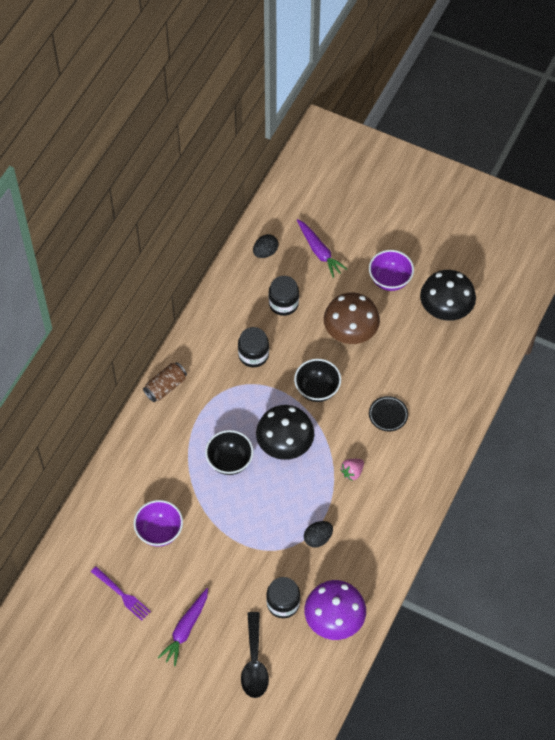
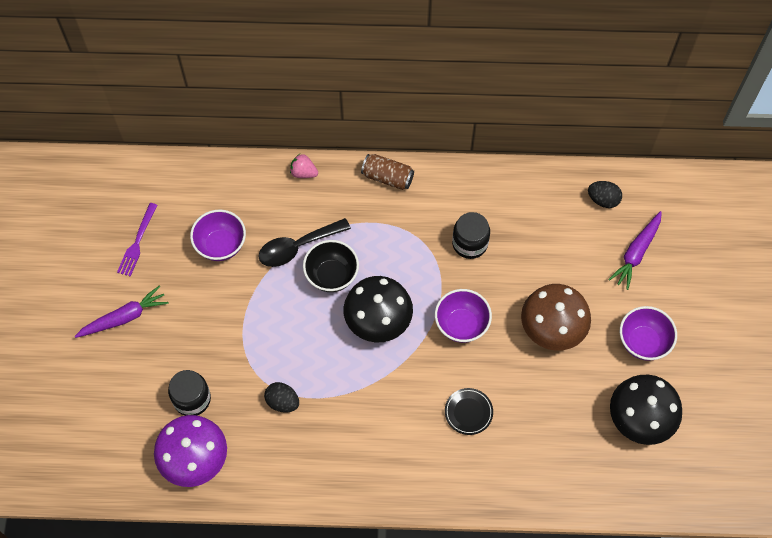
camera: 65 degrees right, 5 degrees up
purple carrot [158,588,208,666] -> purple carrot turned 150 degrees clockwise [75,285,169,338]
black spoon [241,612,269,698] -> black spoon moved to [258,218,351,267]
black jar [269,276,299,316] -> none
black bowl [294,359,341,402] -> purple bowl [435,289,492,343]
pink strawberry [340,459,364,480] -> pink strawberry moved to [290,154,318,178]

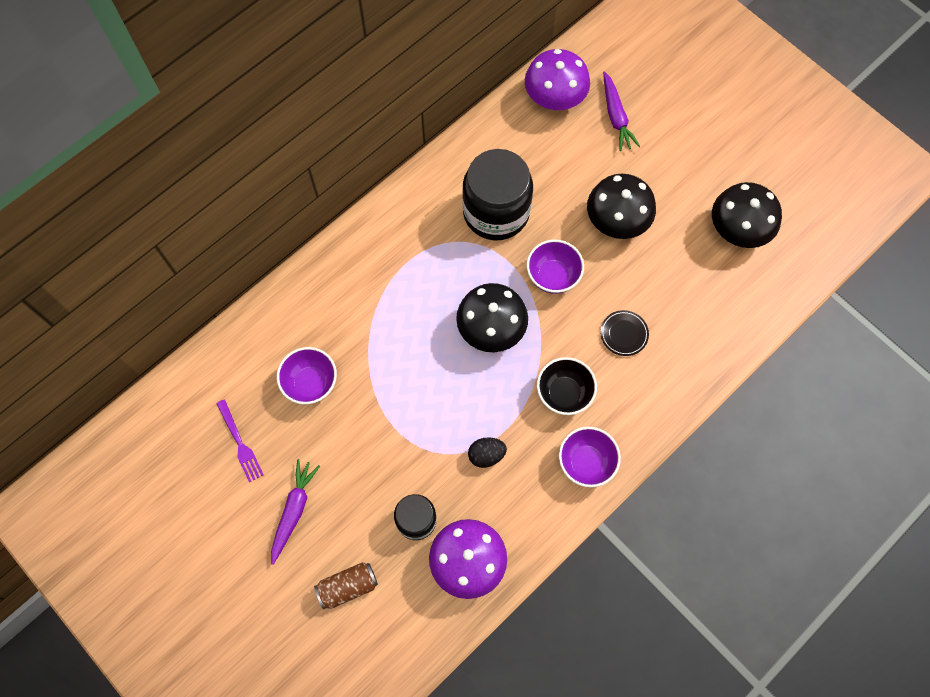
camera: 45 degrees left, 5 degrees up
black spoon [258,218,351,267] -> none
pink strawberry [290,154,318,178] -> none
black bowl [303,240,359,292] -> black bowl moved to [537,357,597,415]
brown can [361,154,414,190] -> brown can moved to [314,562,378,610]
black jar [452,212,490,259] -> black jar [462,149,533,240], size x1.84
brown mushroom [521,284,591,351] -> black mushroom [587,174,656,239]
black egg [588,181,622,208] -> purple mushroom [525,49,590,110]
purple bowl [620,306,677,361] -> purple bowl moved to [559,427,621,488]

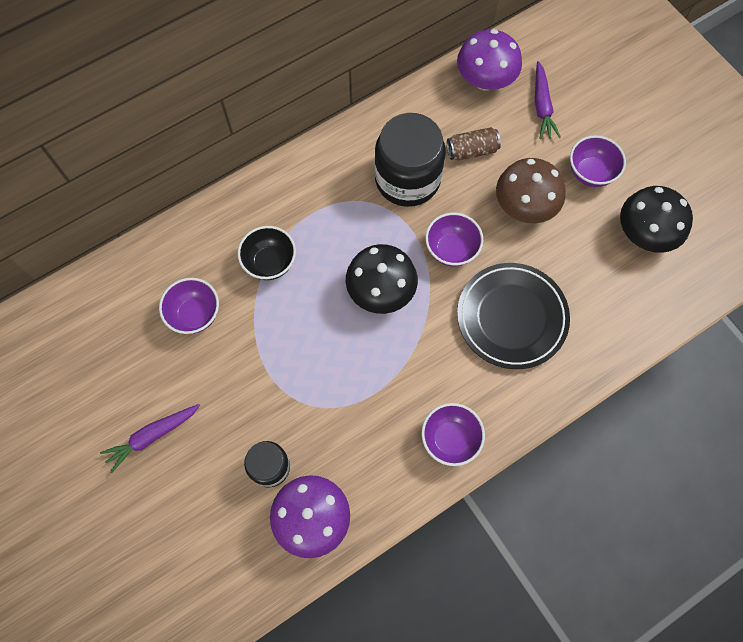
camera: 10 degrees right, 0 degrees up
purple fork [216,399,263,482] -> none
purple carrot [271,459,320,565] -> purple carrot turned 150 degrees counterclockwise [100,404,200,473]
brown can [314,562,378,610] -> brown can moved to [447,127,501,161]
black egg [468,437,507,468] -> none
black bowl [537,357,597,415] -> black bowl moved to [238,226,296,280]
black mushroom [587,174,656,239] -> brown mushroom [496,158,566,223]
black plate [600,310,649,356] -> black plate [457,263,570,369], size x2.29
none -> purple bowl [570,135,626,187]

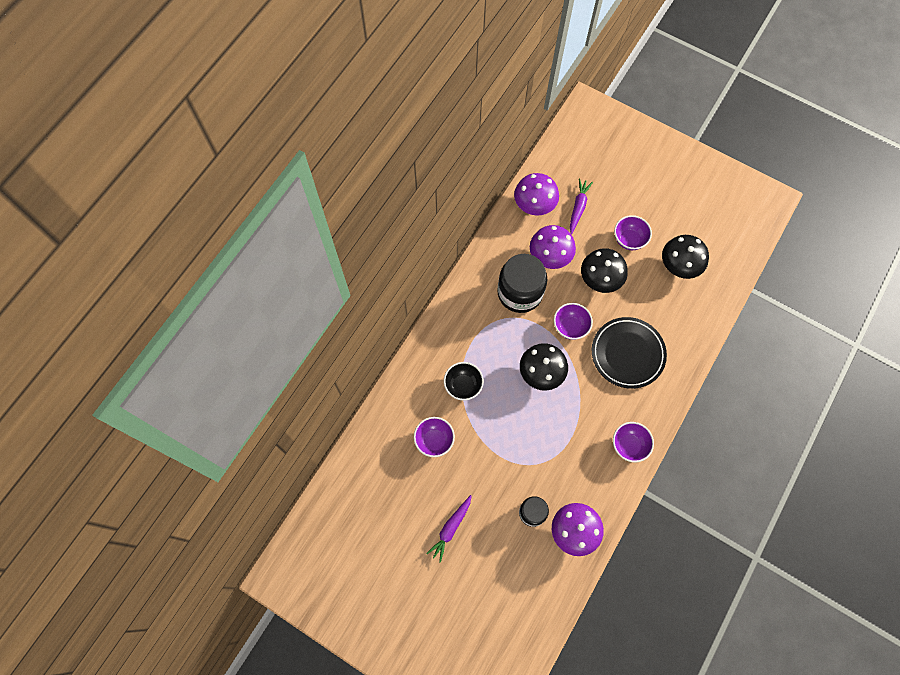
camera: 25 degrees left, 0 degrees up
brown can [447,127,501,161] -> purple mushroom [530,225,576,269]
brown mushroom [496,158,566,223] -> black mushroom [581,248,628,293]
purple carrot [535,61,561,139] -> purple carrot turned 135 degrees counterclockwise [570,178,593,234]

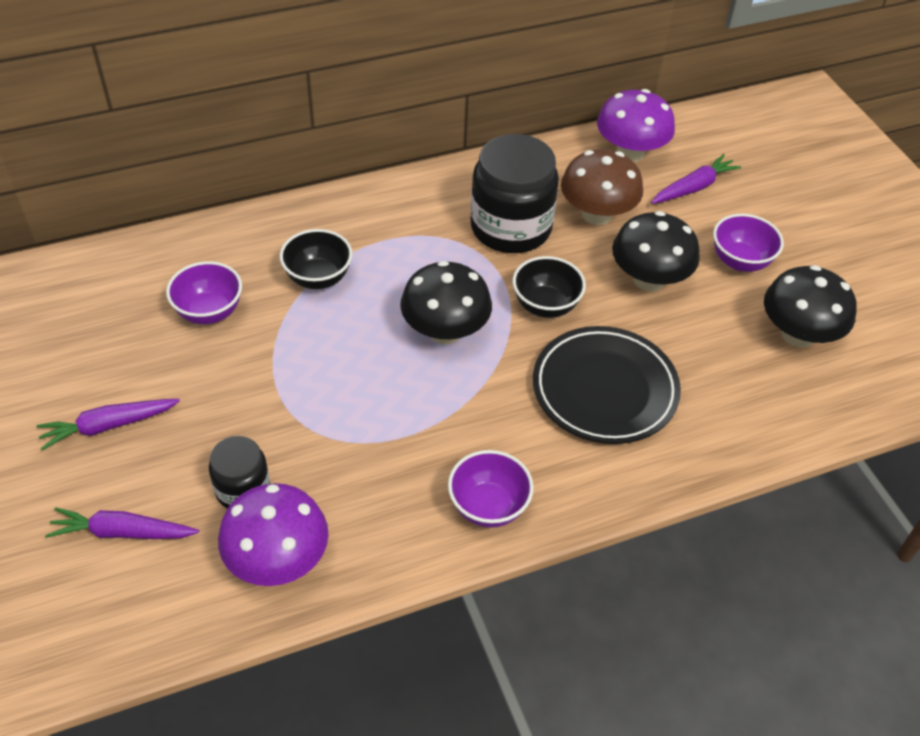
camera: 35 degrees right, 20 degrees down
purple mushroom [530,225,576,269] -> brown mushroom [561,149,643,225]
purple bowl [554,303,593,340] -> black bowl [513,256,586,318]
none -> purple carrot [45,507,199,539]

